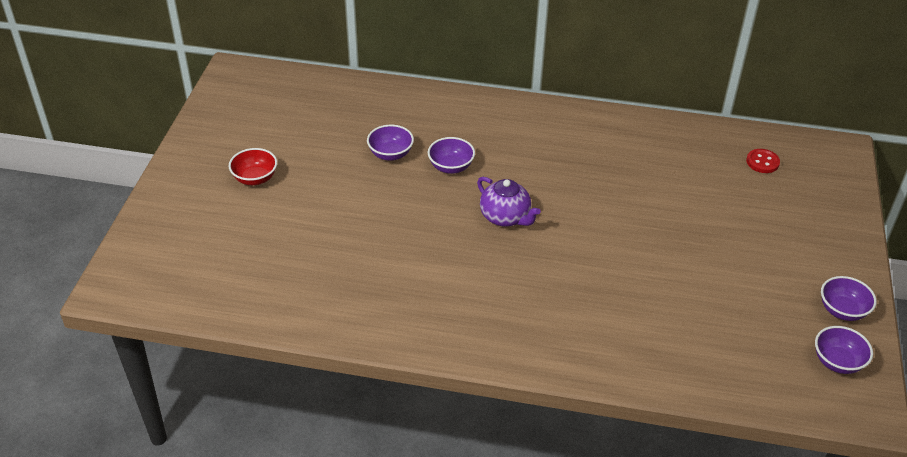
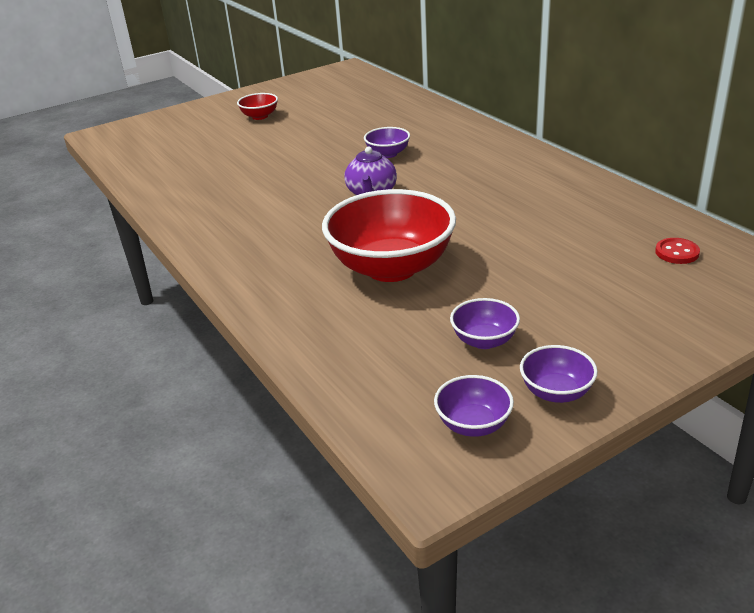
camera: 50 degrees right, 10 degrees down
purple bowl [367,125,414,161] -> purple bowl moved to [450,298,520,349]
none -> red bowl [322,189,456,282]

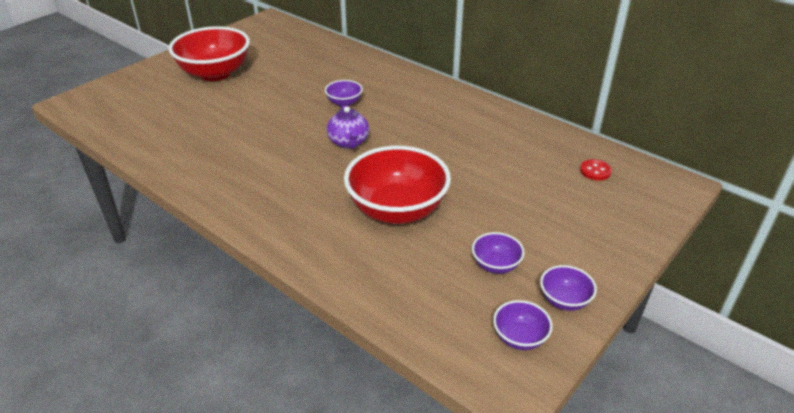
camera: 20 degrees left, 5 degrees up
red bowl [237,93,278,120] -> red bowl [169,26,250,81], size x2.20

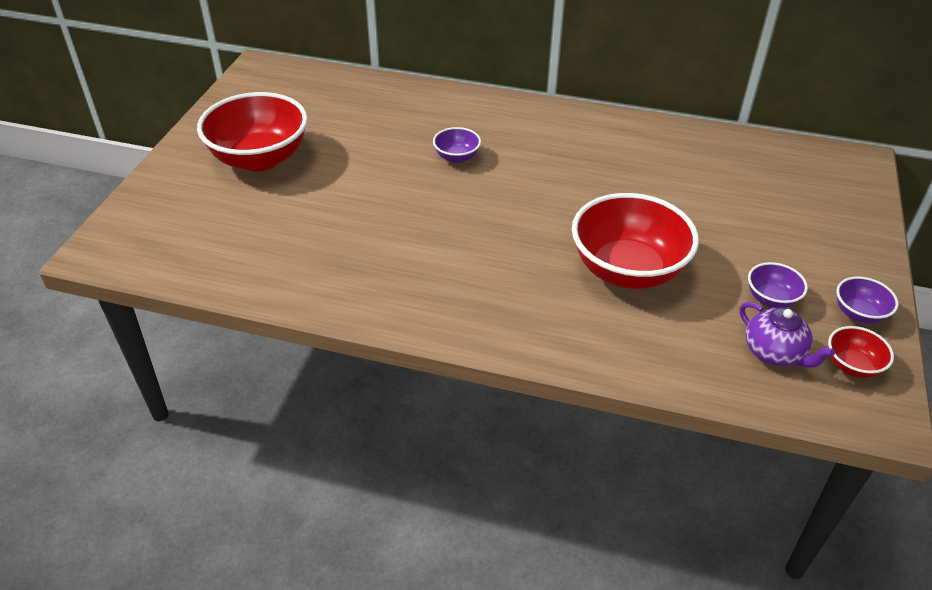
camera: 25 degrees left, 5 degrees up
purple teapot [327,106,369,149] -> purple teapot moved to [740,302,835,368]
purple bowl [493,300,553,350] -> red bowl [828,326,894,378]
red button [580,159,612,181] -> none

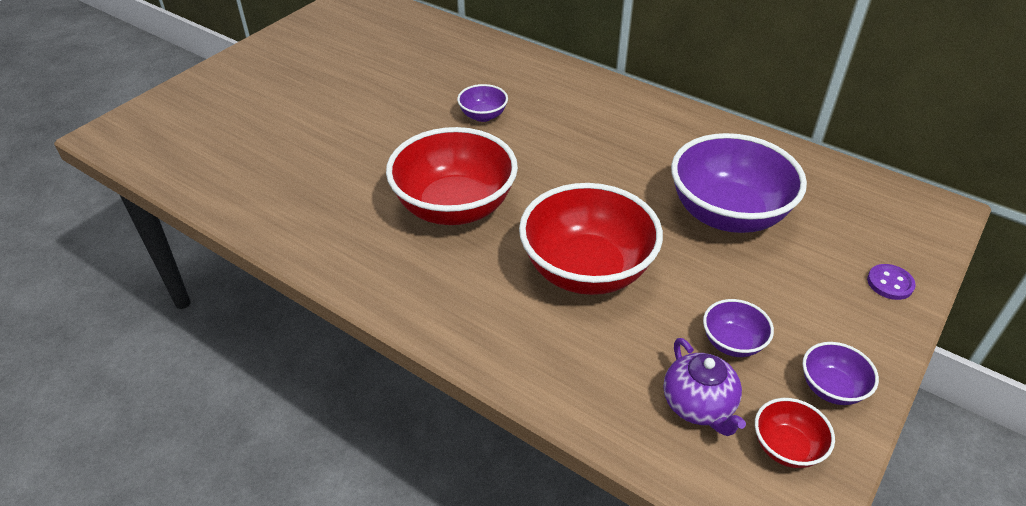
camera: 20 degrees right, 0 degrees up
red bowl [197,92,308,171] -> red bowl moved to [386,127,518,225]
none -> purple bowl [671,133,807,233]
none -> purple button [867,264,916,300]

